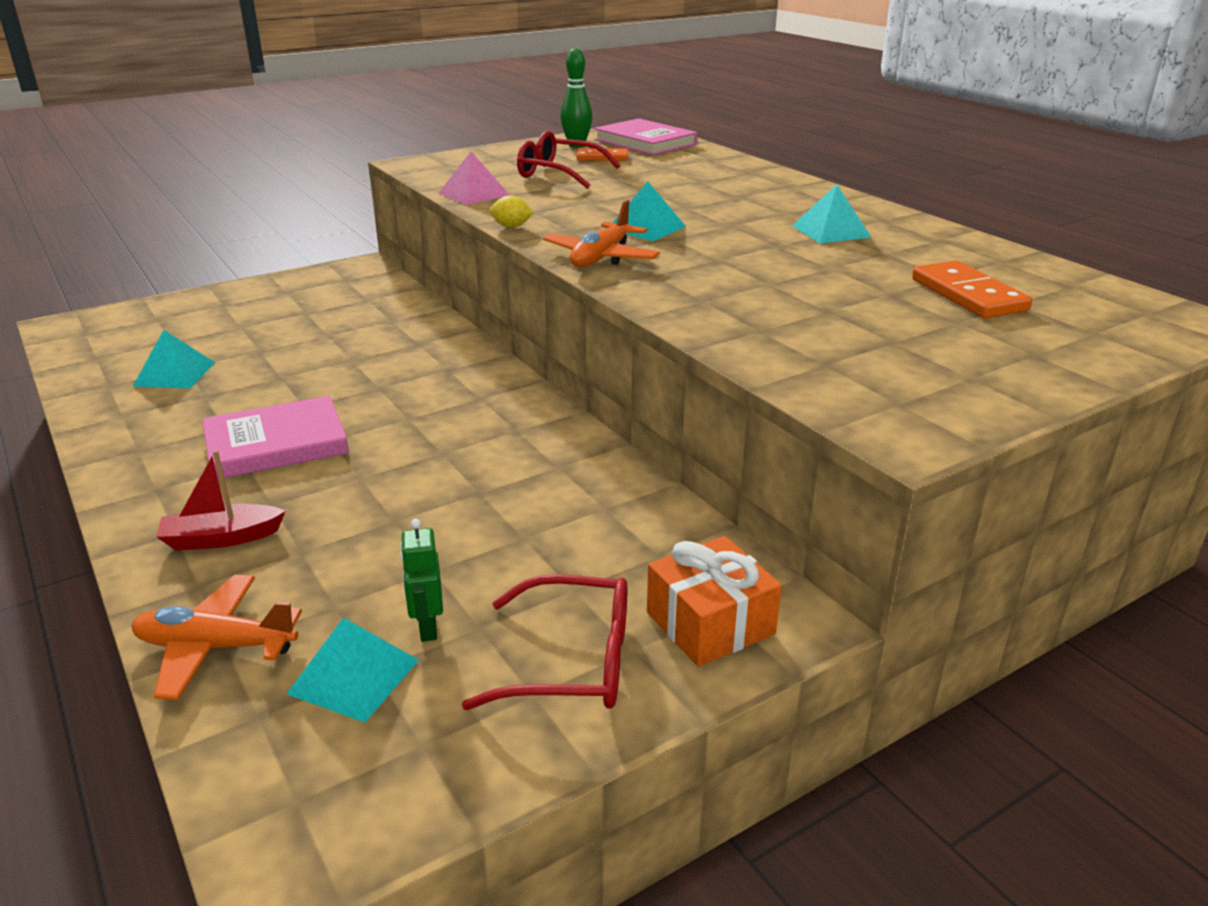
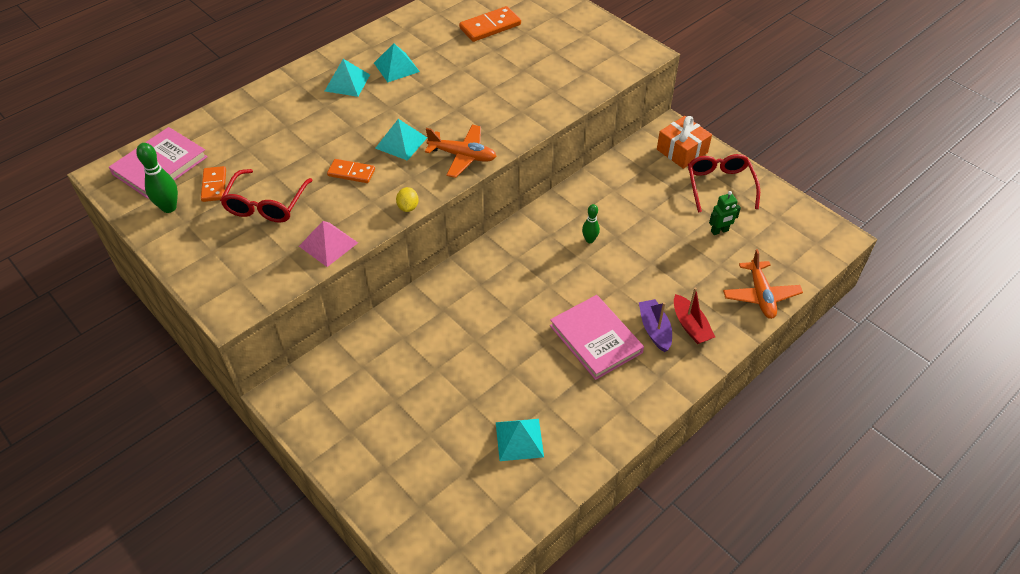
camera: 100 degrees left, 20 degrees up
turquoise pyramid [287,617,419,722] -> turquoise pyramid moved to [325,59,370,97]
none -> orange domino [327,159,375,183]
none -> green bowling pin [582,204,600,243]
none -> purple boat [639,299,672,352]

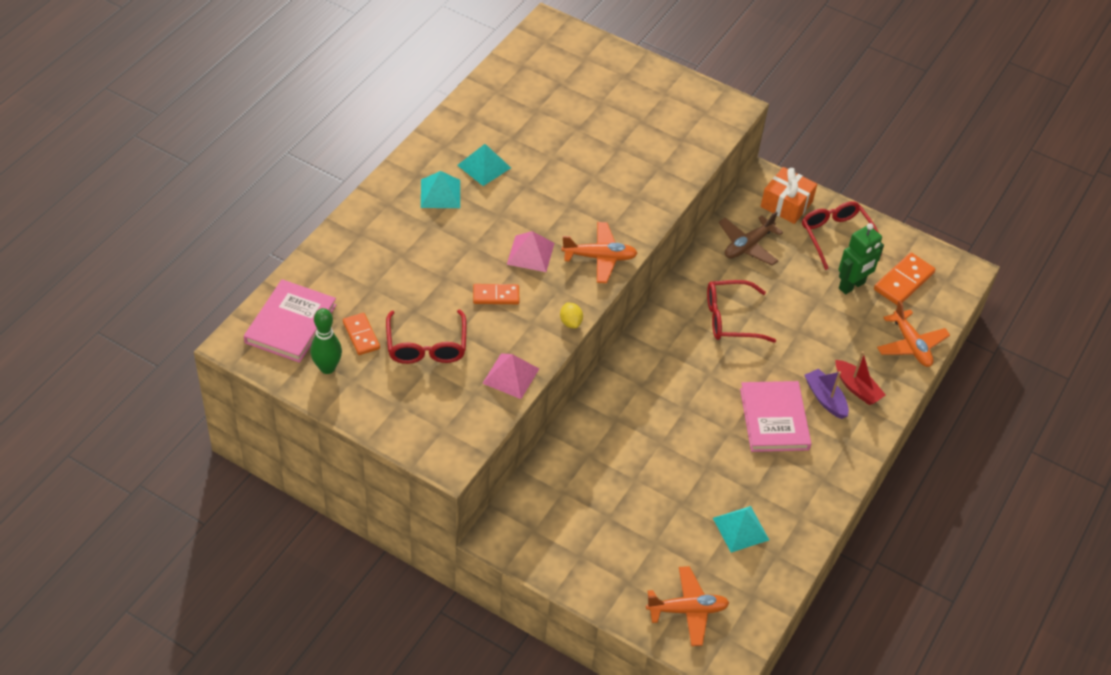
camera: 20 degrees left, 0 degrees up
turquoise pyramid [375,119,427,161] -> pink pyramid [507,231,555,272]
orange domino [459,6,521,42] -> orange domino moved to [874,253,935,305]
pink book [550,295,644,380] -> pink book turned 45 degrees clockwise [740,381,811,452]
green bowling pin [582,204,600,243] -> red glasses [707,280,776,343]
green robot [709,191,741,235] -> green robot [838,223,884,294], size x1.58
none -> orange plane [646,566,729,646]
none -> brown plane [719,211,783,266]

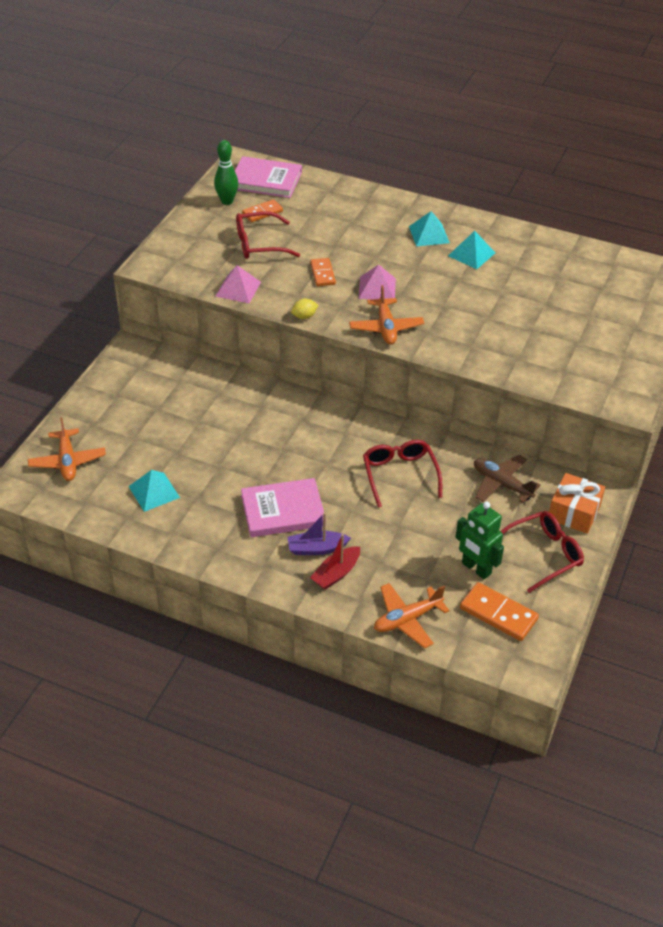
camera: 85 degrees right, 5 degrees down
purple boat [805,369,849,419] -> purple boat turned 150 degrees counterclockwise [288,512,351,555]

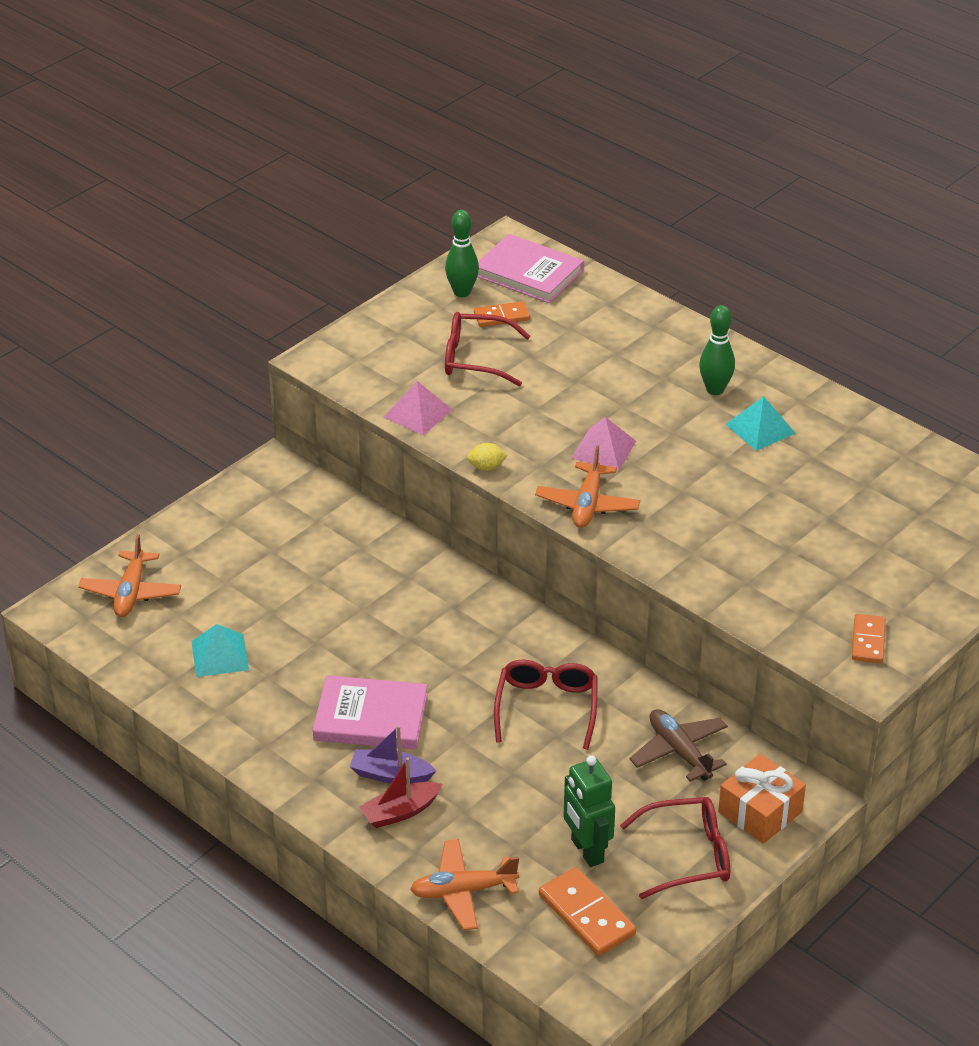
camera: 20 degrees right, 5 degrees down
orange domino [310,258,336,286] -> orange domino moved to [852,614,885,663]
turquoise pyramid [409,211,450,246] -> green bowling pin [699,305,735,395]

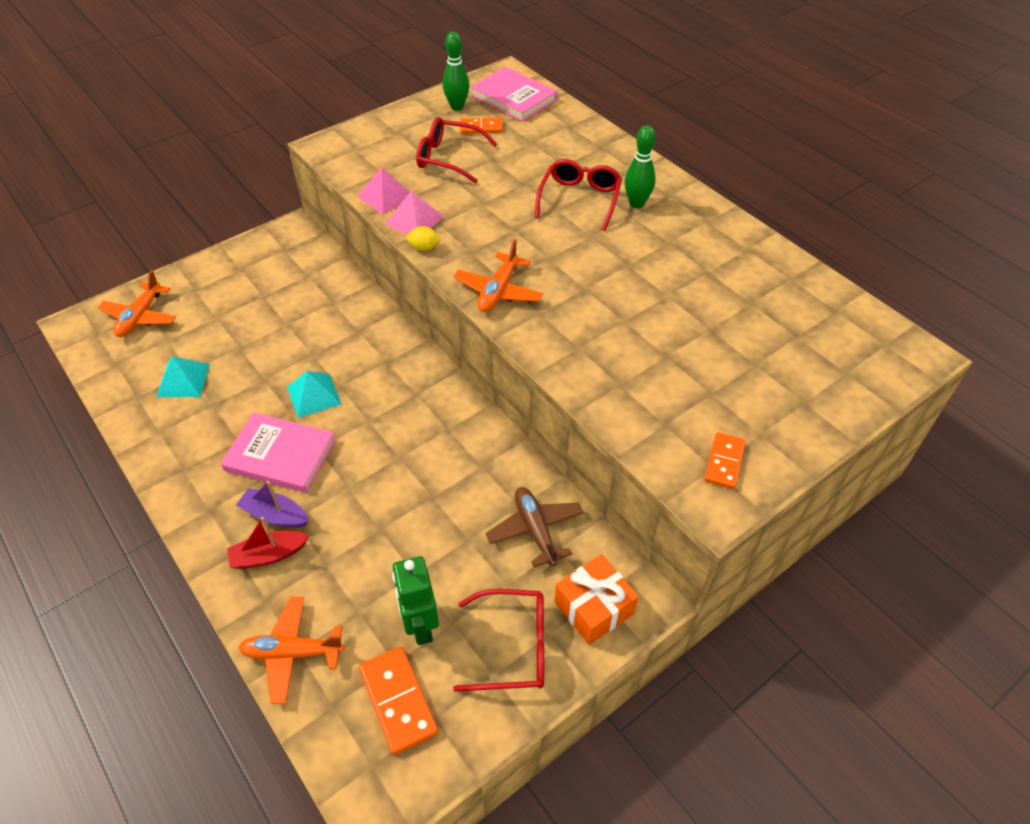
camera: 10 degrees right, 10 degrees up
red glasses [494,660,598,750] -> red glasses moved to [535,159,622,231]
pink pyramid [572,417,636,471] -> pink pyramid moved to [385,191,444,234]
turquoise pyramid [725,396,796,451] -> turquoise pyramid moved to [287,371,341,418]

